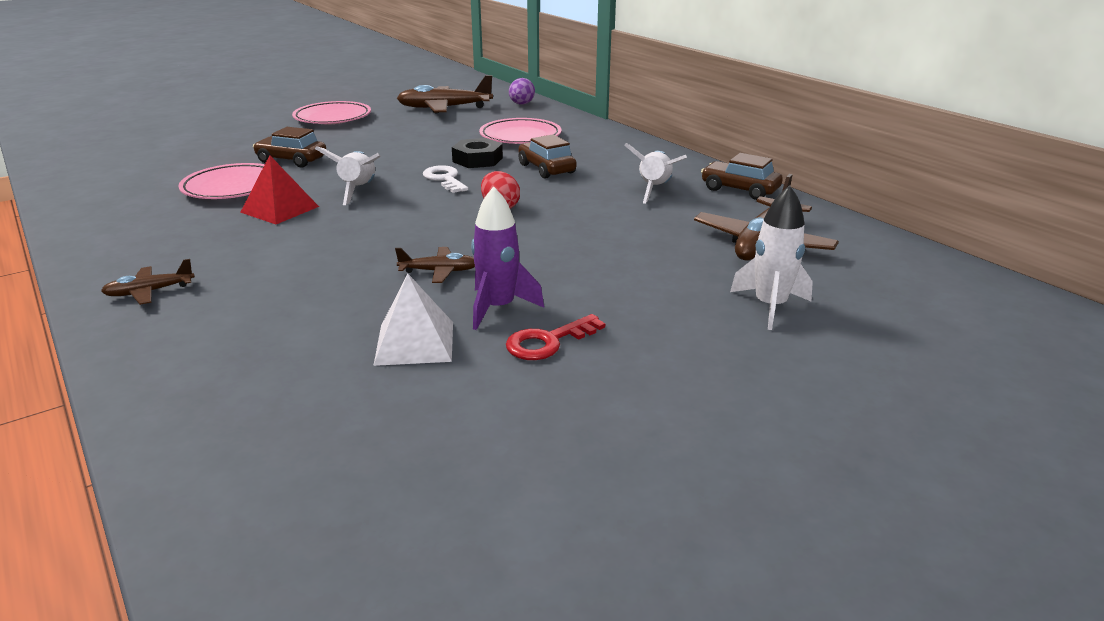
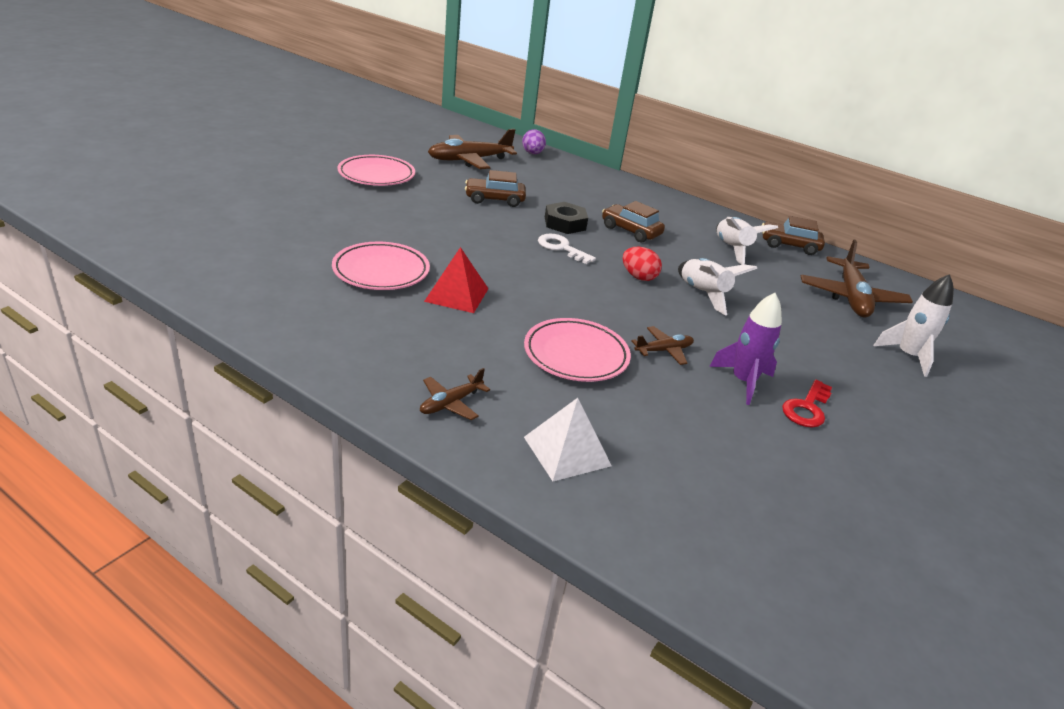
camera: 25 degrees left, 5 degrees up
brown car [253,127,326,168] -> brown car moved to [465,170,526,207]
white rocket [315,146,381,205] -> white rocket moved to [678,258,757,315]
white pyramid [373,274,453,366] -> white pyramid moved to [524,398,612,481]
pink plate [479,118,561,144] -> pink plate moved to [524,318,631,382]

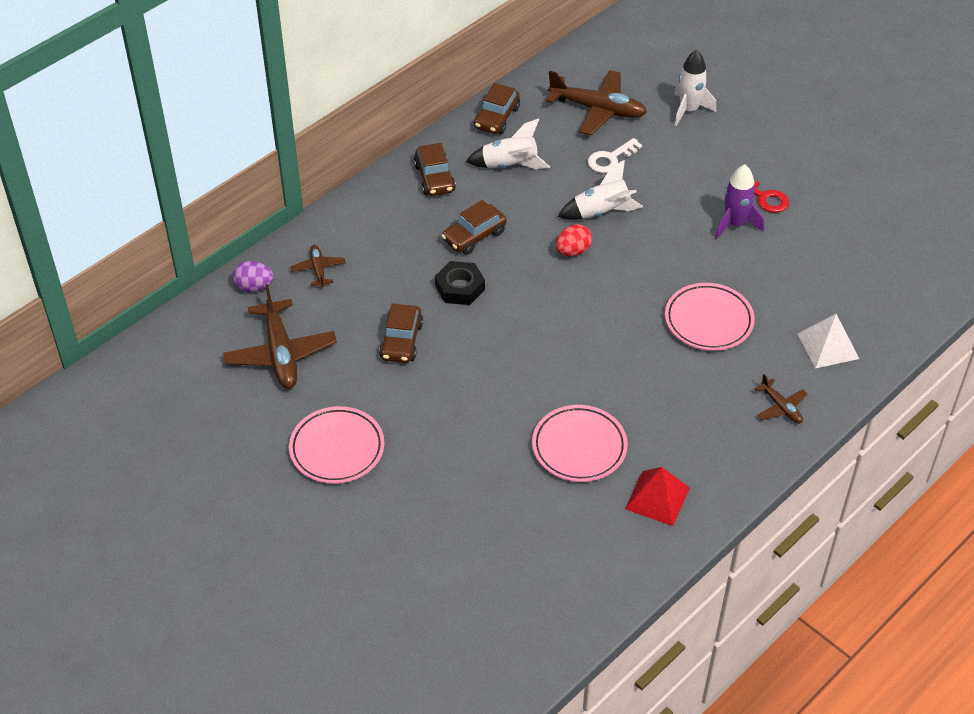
camera: 75 degrees left, 15 degrees up
red pyramid [424,247,488,313] -> red pyramid moved to [625,467,690,526]
white key [538,234,596,264] -> white key moved to [588,138,642,173]
brown plane [631,326,694,365] -> brown plane moved to [290,245,346,287]
none -> brown car [414,143,456,196]

